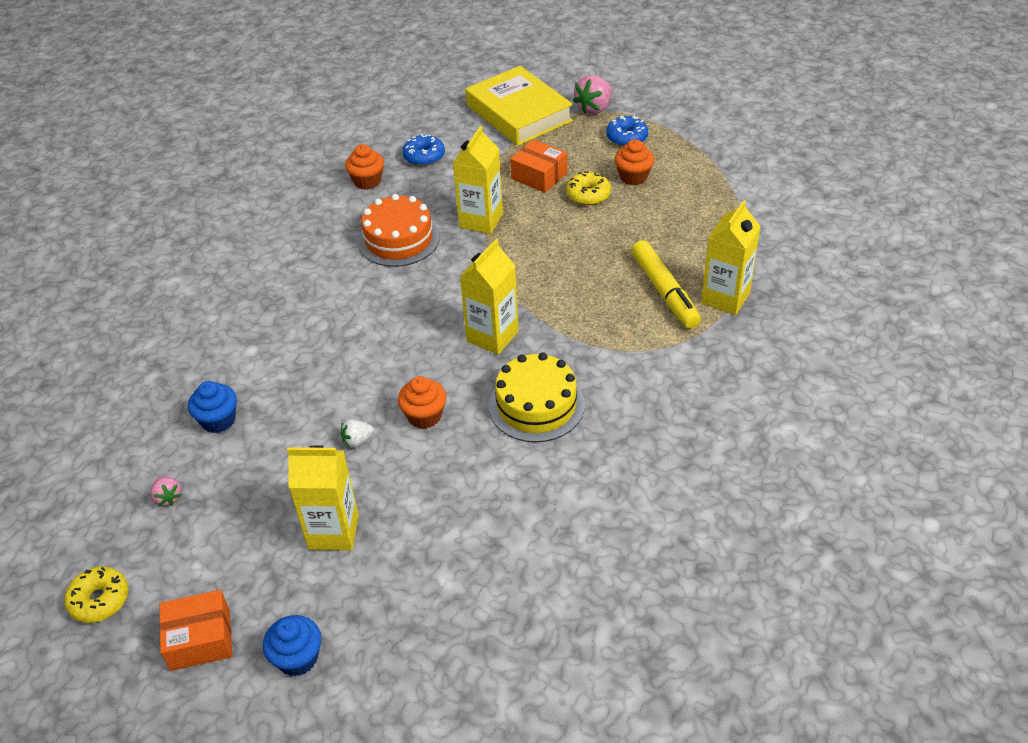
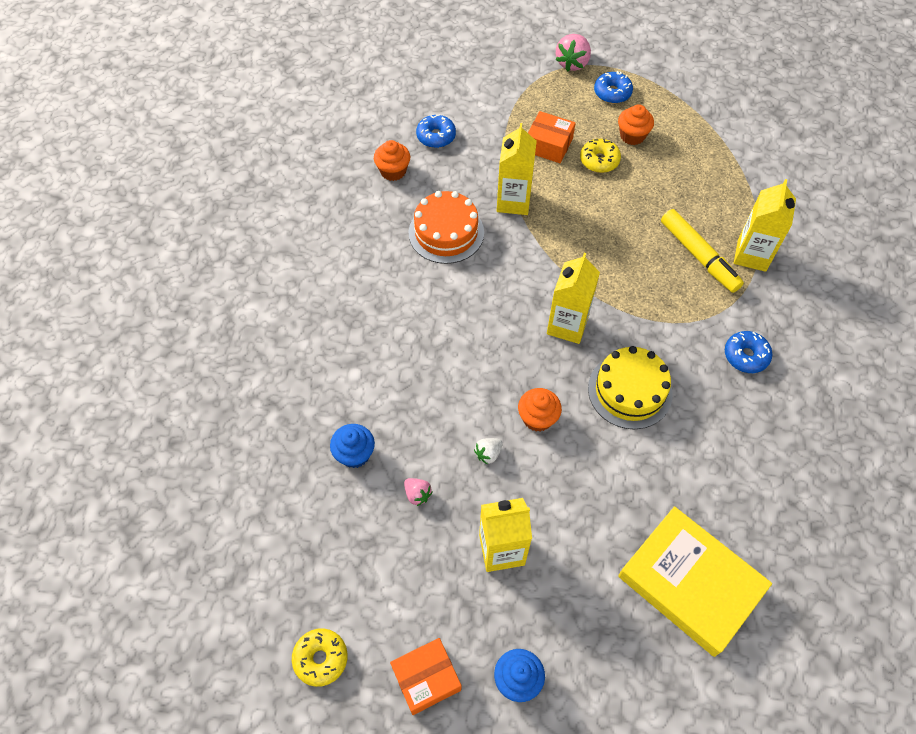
camera: 15 degrees left, 15 degrees up
pink strawberry [150,477,182,506] -> pink strawberry moved to [404,478,432,506]
yellow book [466,66,573,146] -> yellow book moved to [618,506,772,657]
none -> blue donut [725,331,772,373]

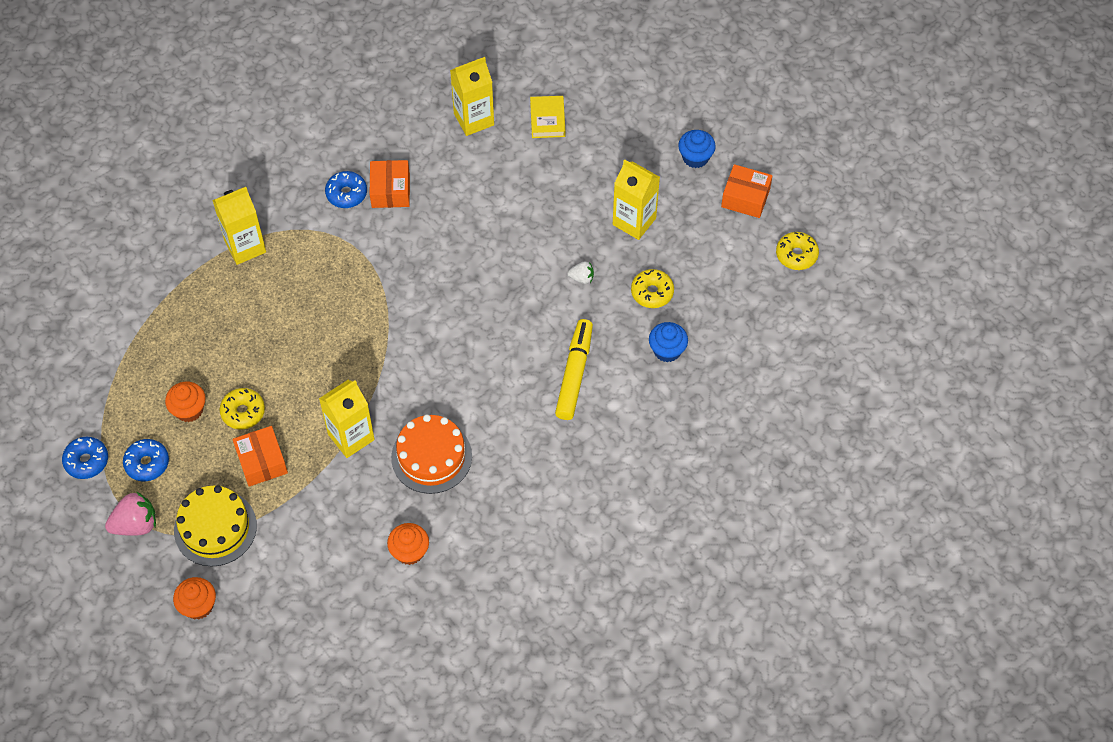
camera: 135 degrees left, 0 degrees up
pink strawberry [404,478,432,506] -> yellow donut [631,269,674,308]
blue donut [416,115,456,148] -> blue donut moved to [62,437,108,479]
orange cupcake [518,388,562,432] -> orange cupcake moved to [173,577,216,620]
yellow carton [547,253,600,344] -> yellow carton moved to [450,57,494,136]
yellow cake [588,346,673,429] -> yellow cake moved to [174,485,257,567]
yellow book [618,506,772,657] -> yellow book [530,96,565,138], size x0.49
yellow marker [661,209,744,293] -> yellow marker moved to [555,319,593,420]
none -> orange box [370,160,410,208]

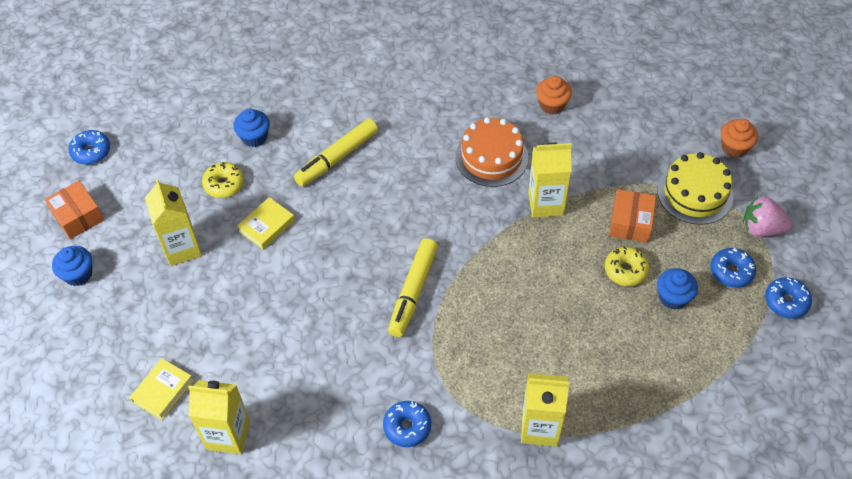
camera: 145 degrees left, 5 degrees down
orange cupcake [165,382,206,422] -> blue cupcake [657,268,698,310]
orange box [370,160,410,208] -> none
white strawberry [567,261,594,284] -> yellow book [237,197,295,250]
yellow donut [776,232,819,270] -> blue donut [69,130,110,165]
none -> yellow marker [388,238,438,337]

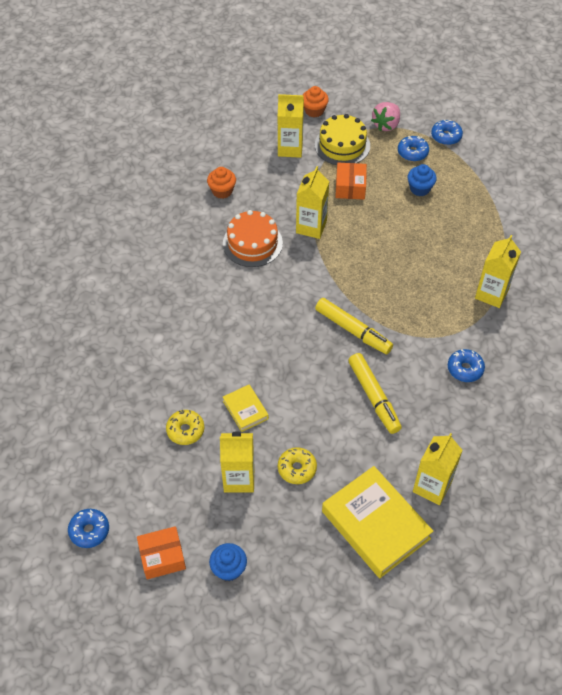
camera: 70 degrees left, 0 degrees up
yellow book [129,358,194,420] -> yellow book [322,466,433,578], size x2.06
blue cupcake [233,109,270,147] -> none
yellow marker [294,118,378,186] -> yellow marker moved to [348,353,402,434]
yellow donut [605,246,650,286] -> yellow donut moved to [278,447,317,484]
orange box [609,189,656,243] -> orange box turned 60 degrees clockwise [335,163,367,200]
none -> yellow carton [278,94,304,158]

